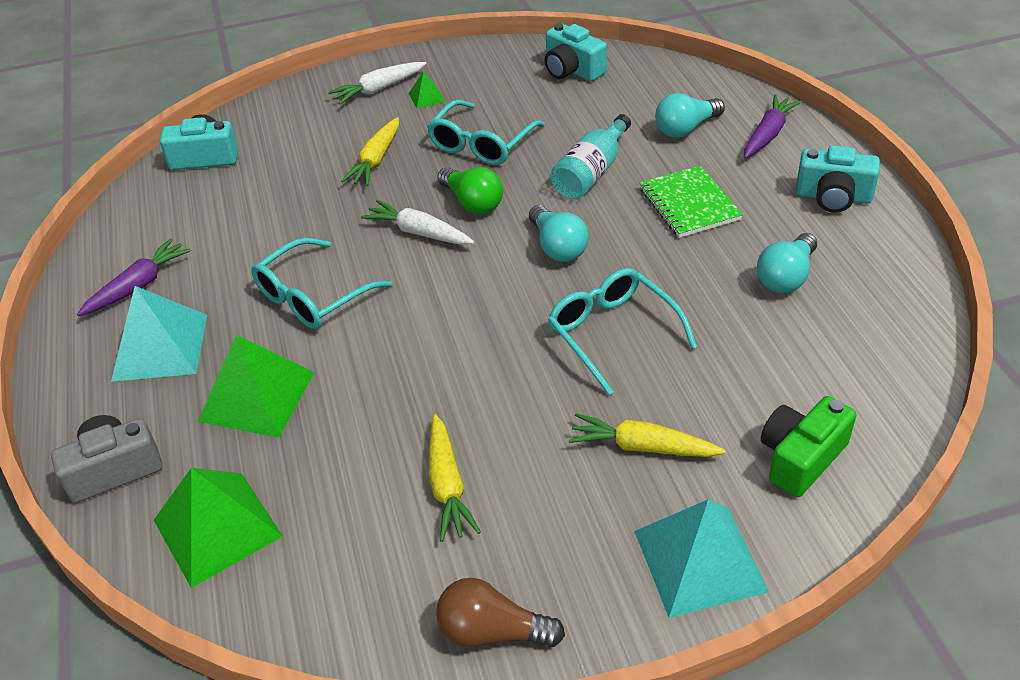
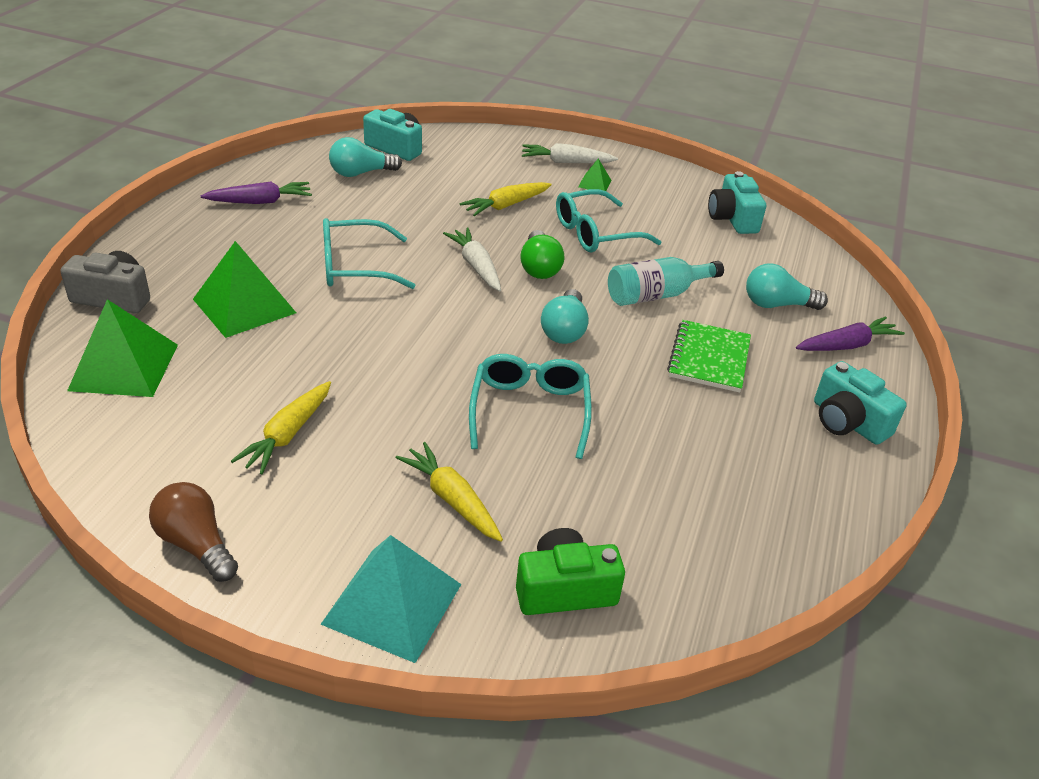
camera: 30 degrees right, 5 degrees down
turquoise pyramid [111,286,207,382] -> none
turquoise light bulb [757,233,817,293] -> turquoise light bulb moved to [329,137,402,177]

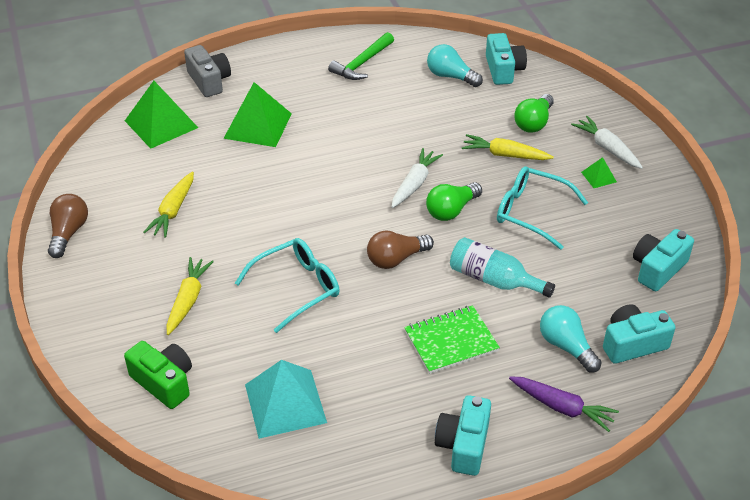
camera: 55 degrees right, 5 degrees up
purple carrot [200,181,312,204] -> green hammer [328,32,394,80]
yellow carrot [231,381,331,474] -> yellow carrot turned 60 degrees counterclockwise [143,171,194,238]
turquoise pyramid [320,535,461,663] -> turquoise pyramid moved to [245,360,327,439]
turquoise glasses [323,218,416,289] -> none
turquoise light bulb [541,289,589,344] -> brown light bulb [367,230,434,269]
none -> green light bulb [514,94,554,133]
none -> turquoise camera [603,304,676,364]

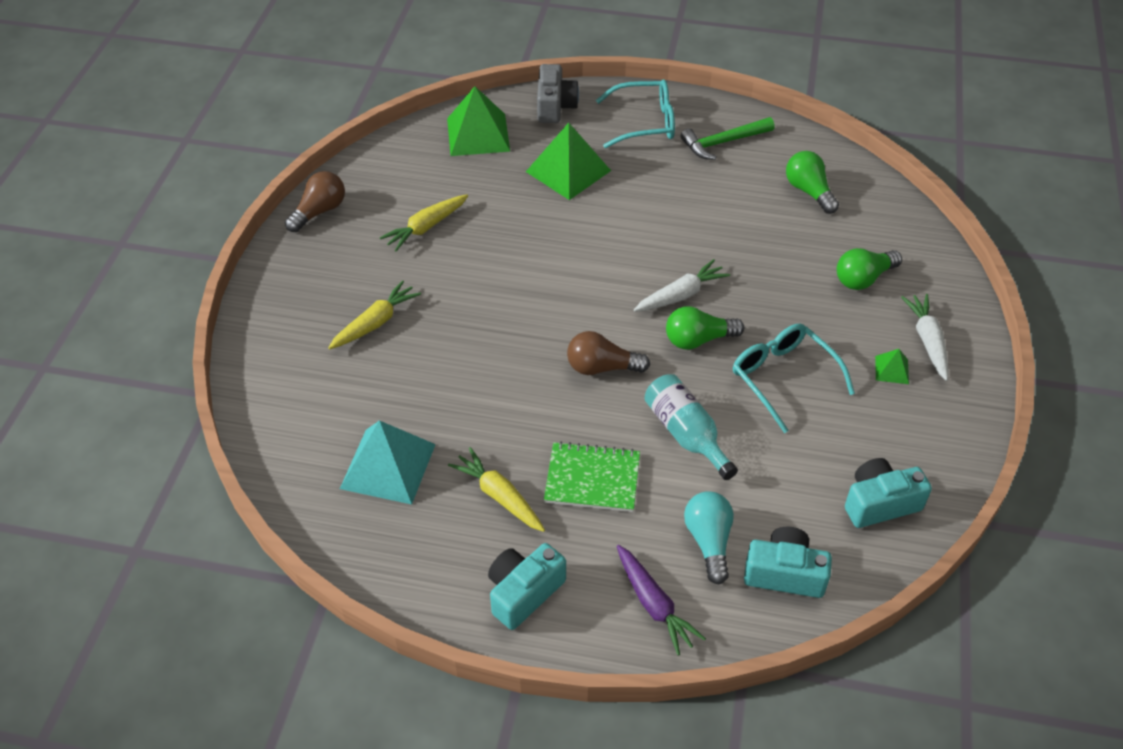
camera: 30 degrees right, 5 degrees up
green camera [124,341,192,409] -> none
turquoise glasses [235,238,340,333] -> turquoise glasses moved to [596,79,675,148]
turquoise light bulb [427,44,483,87] -> green light bulb [786,151,839,214]
yellow carrot [462,134,554,160] -> yellow carrot moved to [448,447,545,532]
turquoise camera [486,33,527,85] -> none

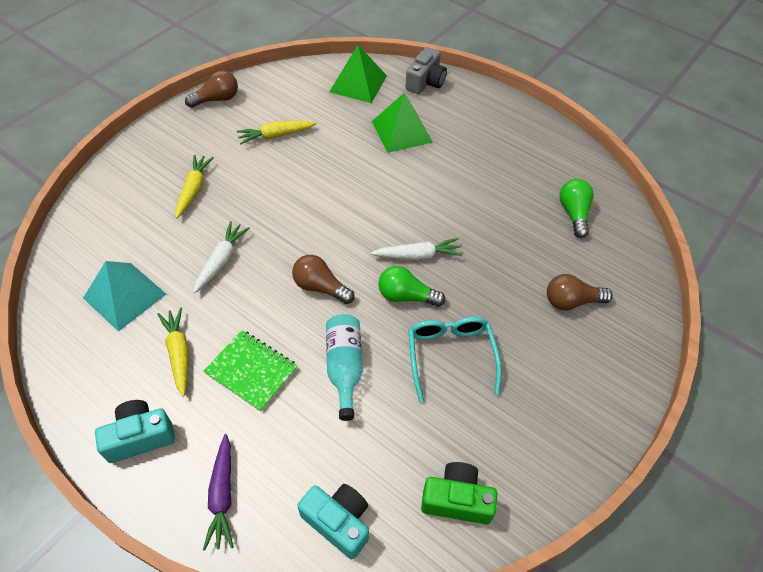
camera: 25 degrees right, 5 degrees up
yellow carrot [328,280,421,349] -> yellow carrot turned 60 degrees counterclockwise [176,155,214,218]
turquoise glasses [596,79,675,148] -> none
green hammer [681,117,774,160] -> none
turquoise light bulb [684,491,734,585] -> none
green light bulb [837,248,902,290] -> brown light bulb [547,274,613,310]
turquoise camera [845,458,932,528] -> green camera [421,462,497,524]
green pyramid [875,349,909,384] -> none
white carrot [901,294,948,381] -> white carrot moved to [193,221,250,293]

